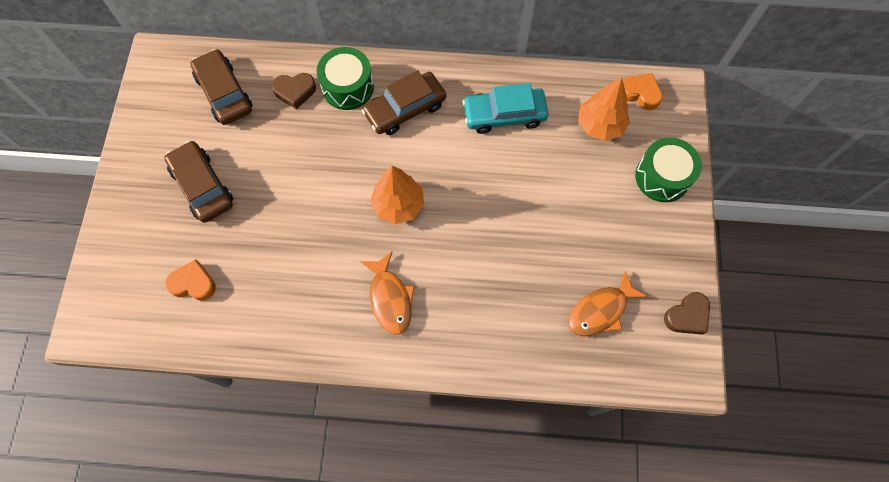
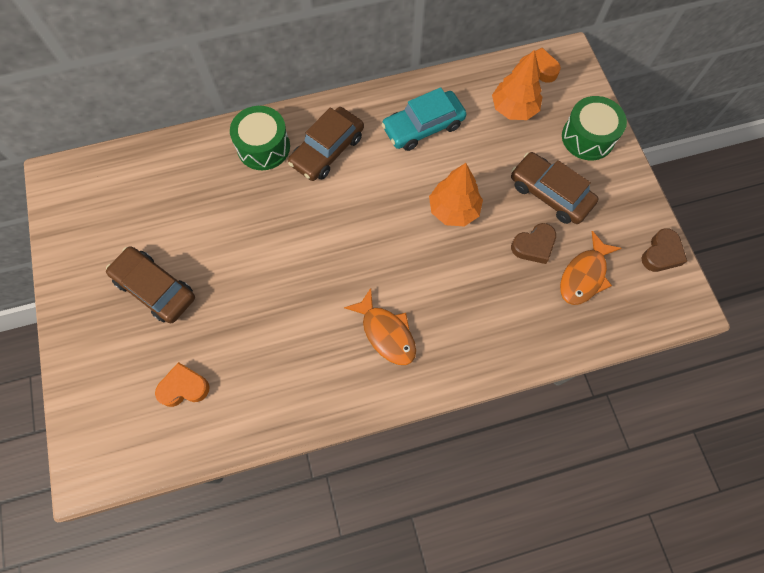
camera: 20 degrees left, 0 degrees up
brown car [190,49,253,125] -> brown car moved to [511,152,599,224]
brown heart [272,73,316,109] -> brown heart moved to [511,223,556,264]
orange tree [370,166,424,224] -> orange tree moved to [429,163,483,227]

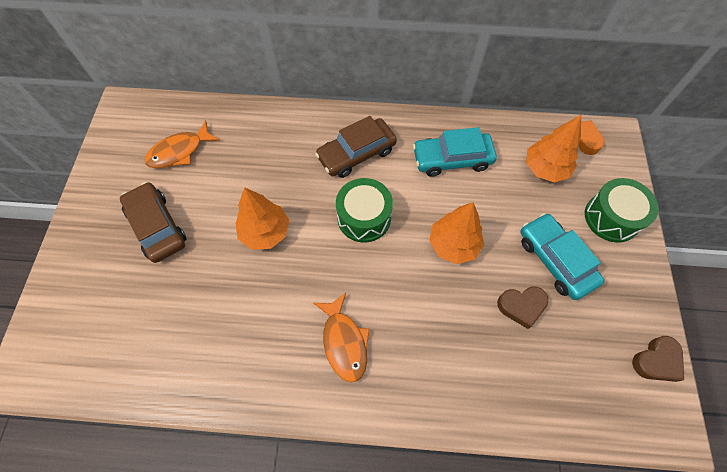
camera: 20 degrees right, 5 degrees down
orange heart [155,362,210,407] -> none
green drum [230,106,290,170] -> green drum moved to [336,178,393,242]
brown car [511,152,599,224] -> turquoise car [520,213,604,300]
orange fish [560,231,622,305] -> orange fish moved to [145,120,220,168]
none -> orange tree [235,187,289,250]

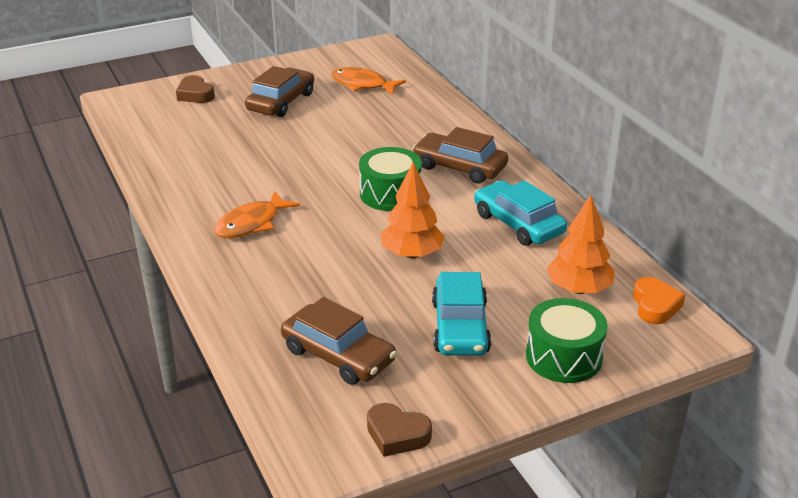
camera: 60 degrees right, 30 degrees down
orange tree [235,187,289,250] -> none
brown heart [497,286,549,329] -> brown heart moved to [176,75,215,103]
turquoise car [520,213,604,300] -> turquoise car turned 150 degrees clockwise [432,272,491,356]
none -> brown car [281,297,397,385]

